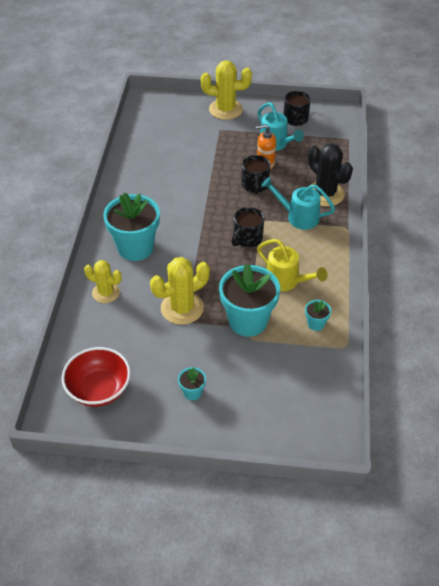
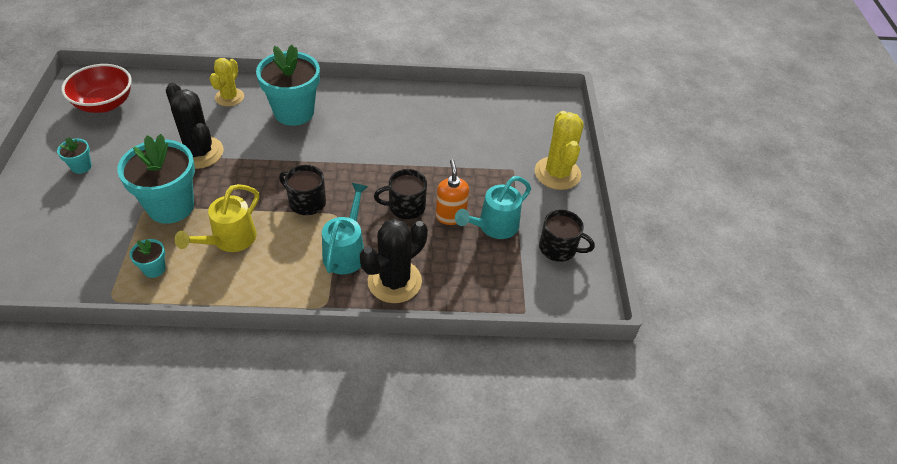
camera: 80 degrees right, 0 degrees up
yellow cactus [150,257,210,325] -> black cactus [166,83,224,169]

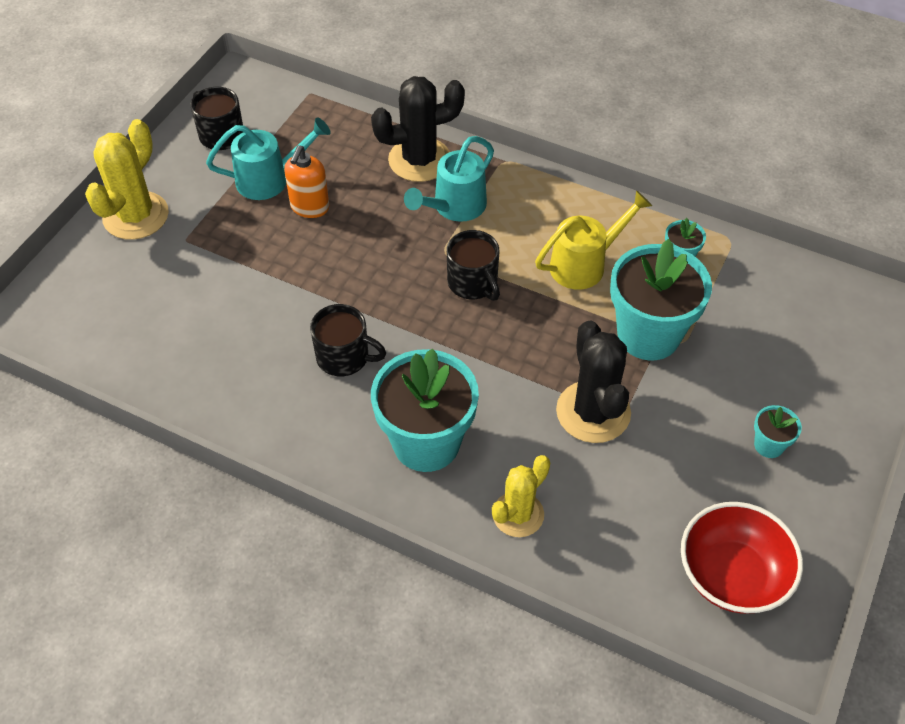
camera: 150 degrees left, 5 degrees up
black mug [374,169,427,219] -> black mug moved to [310,304,386,376]

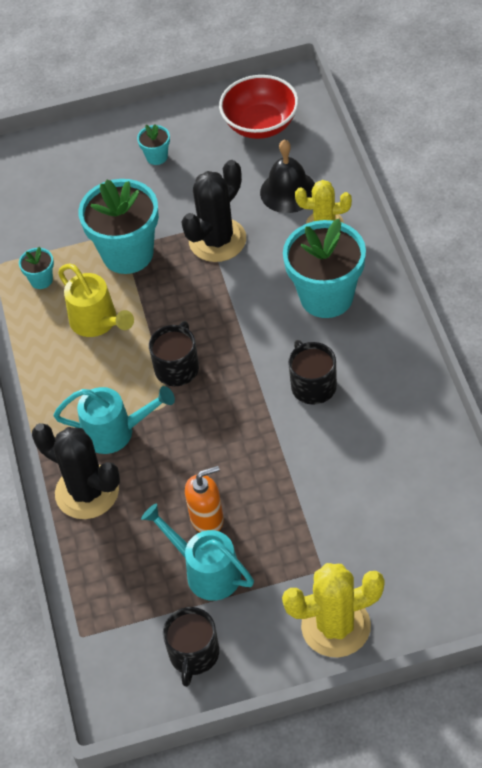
camera: 125 degrees left, 0 degrees up
yellow watering can [535,190,652,290] -> yellow watering can turned 150 degrees counterclockwise [58,264,134,337]
none -> black bell [260,140,315,213]

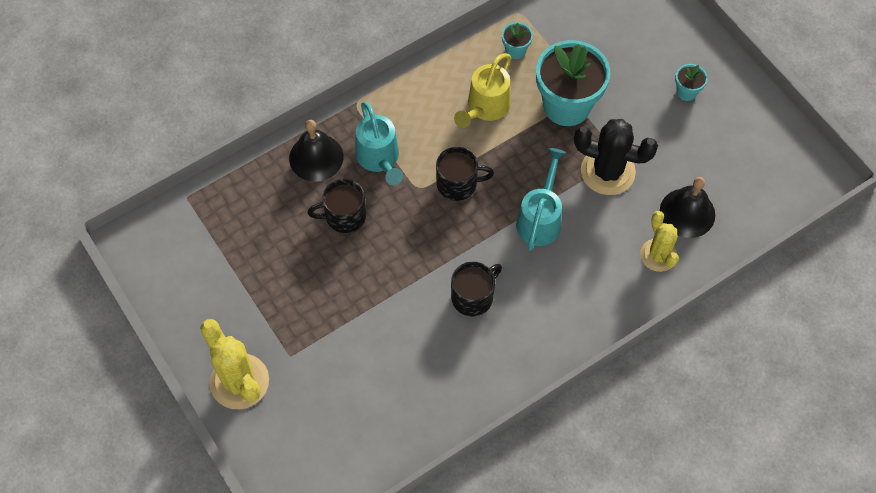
camera: 65 degrees right, 10 degrees up
black cactus [32,423,120,519] -> black bell [289,120,344,182]
turquoise watering can [141,503,254,601] -> turquoise watering can moved to [516,148,566,251]
black mug [163,607,219,687] -> black mug moved to [307,179,366,233]
orange soap dispenser [185,466,224,532] -> none
red bowl [219,75,299,139] -> none
turquoise flower pot [283,219,366,318] -> none

